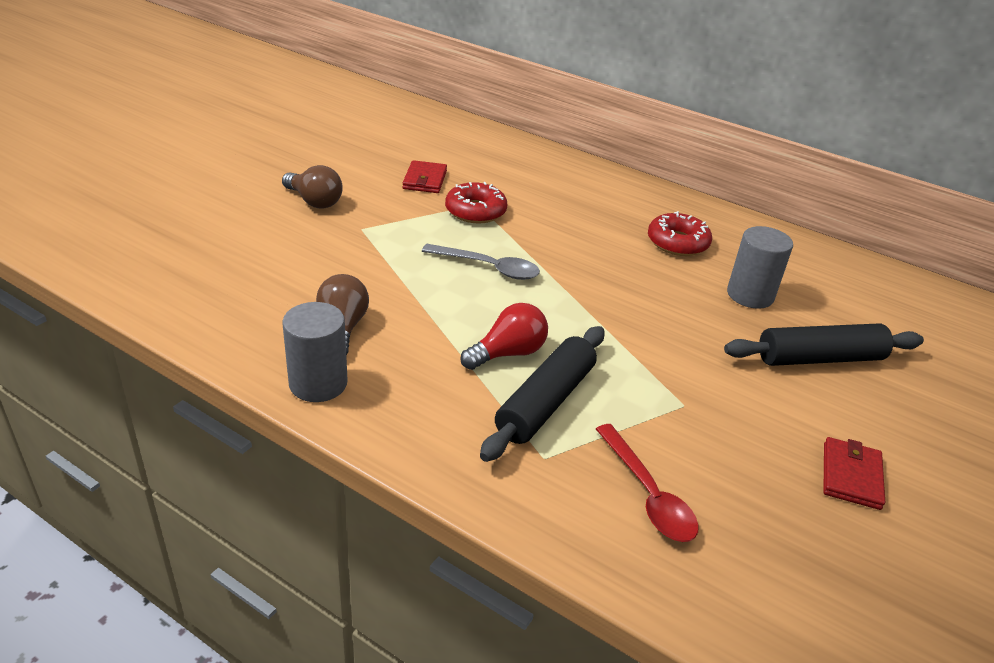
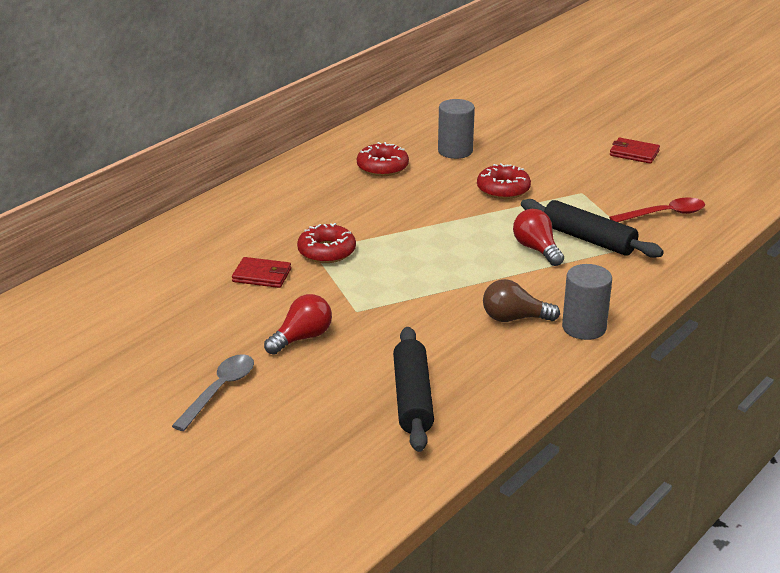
camera: 80 degrees left, 5 degrees down
brown light bulb [282,165,343,209] -> red light bulb [264,294,332,355]
grey spoon [422,244,540,280] -> grey spoon moved to [172,354,254,431]
black rolling pin [724,324,924,366] -> black rolling pin moved to [393,327,434,452]
none -> red donut [477,163,531,199]

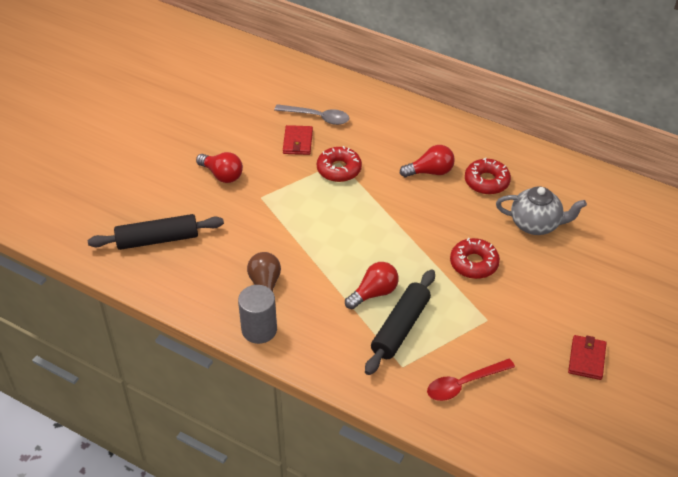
camera: 80 degrees right, 15 degrees up
grey spoon [172,354,254,431] -> grey spoon moved to [274,104,350,125]
grey cylinder [438,99,475,159] -> grey teapot [496,186,587,235]
red spoon [609,197,705,222] -> red spoon turned 90 degrees clockwise [427,359,515,401]
none -> red light bulb [400,145,455,177]

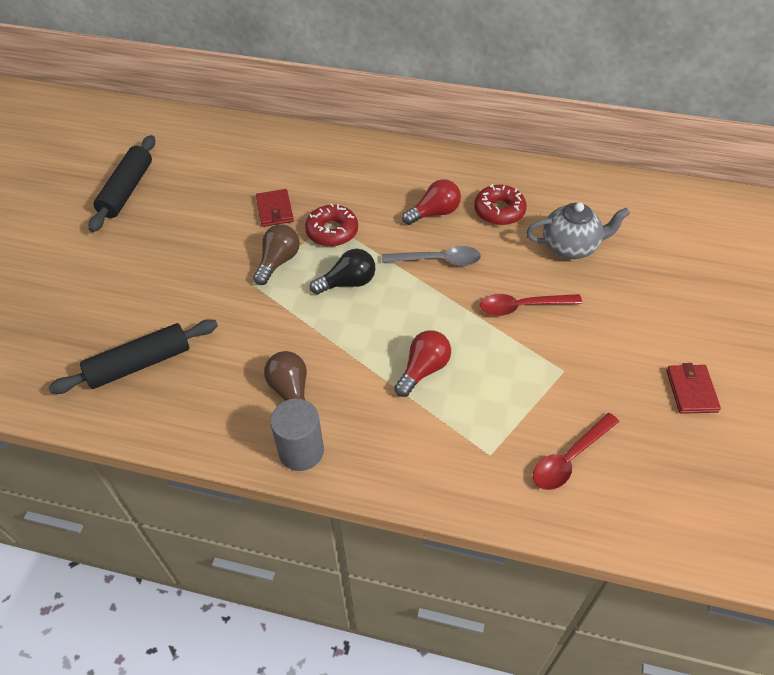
camera: 15 degrees left, 5 degrees up
red light bulb [196,152,243,183] -> none
grey spoon [274,104,350,125] -> grey spoon moved to [382,246,481,266]
black rolling pin [365,269,435,375] -> black rolling pin moved to [89,135,155,232]
red donut [450,238,500,279] -> red spoon [480,294,582,316]
none -> brown light bulb [253,224,300,285]
none -> black light bulb [310,249,375,295]

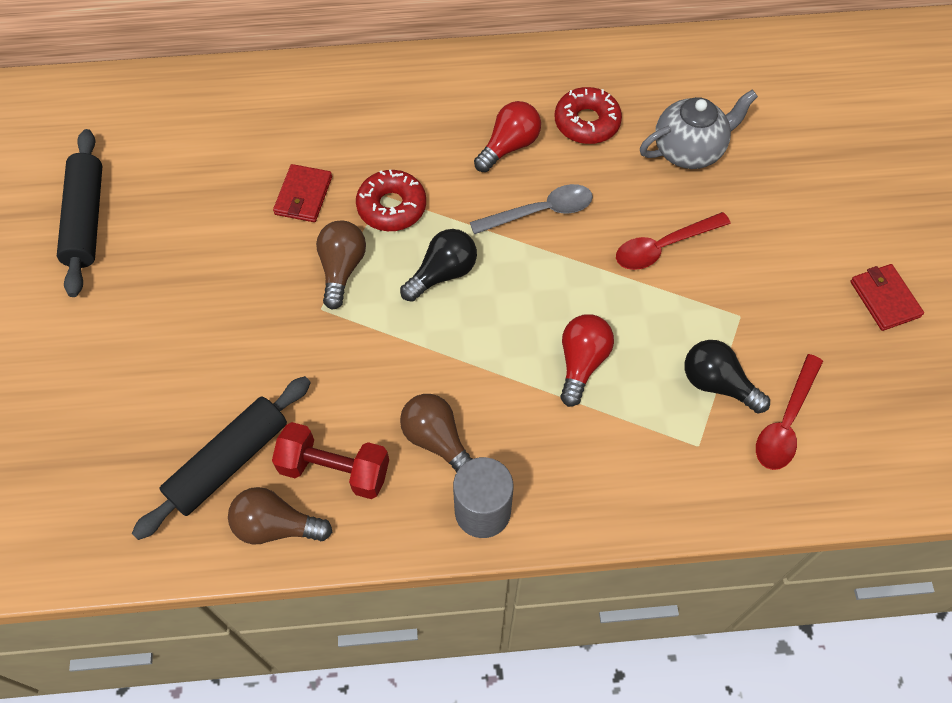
camera: 20 degrees left, 10 degrees up
red wallet [256,189,294,227] -> red wallet turned 45 degrees clockwise [273,164,332,222]
none -> brown light bulb [228,487,332,544]
none -> red dumbbell [272,422,389,499]
none -> black light bulb [684,340,770,414]

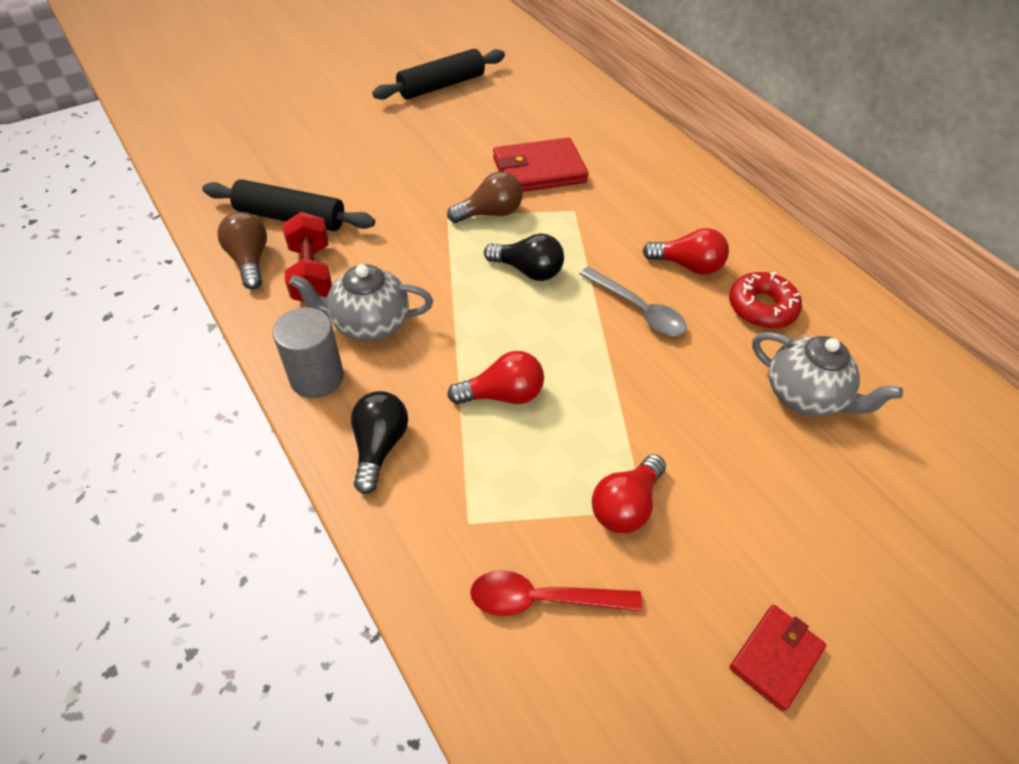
camera: 60 degrees right, 10 degrees down
red wallet [273,164,332,222] -> red wallet [493,138,589,192], size x1.64
red donut [356,170,426,231] -> none
brown light bulb [400,394,473,473] -> grey teapot [289,264,433,341]
red spoon [616,212,731,270] -> none
black light bulb [684,340,770,414] -> black light bulb moved to [351,391,408,494]
none -> red light bulb [592,454,666,533]

